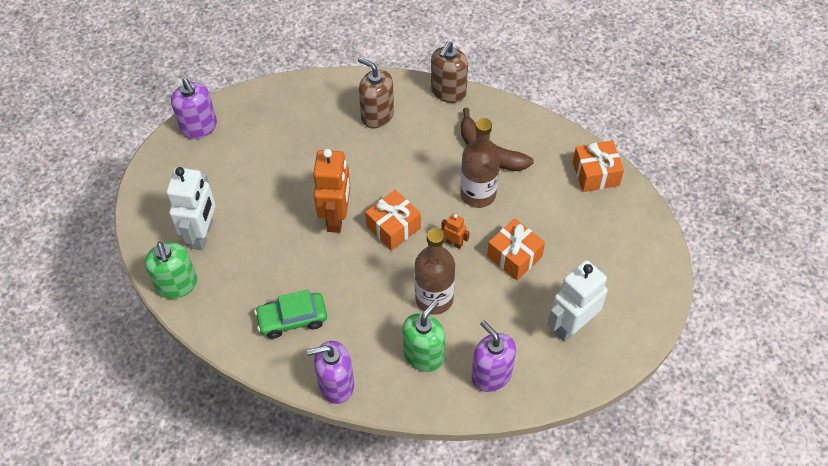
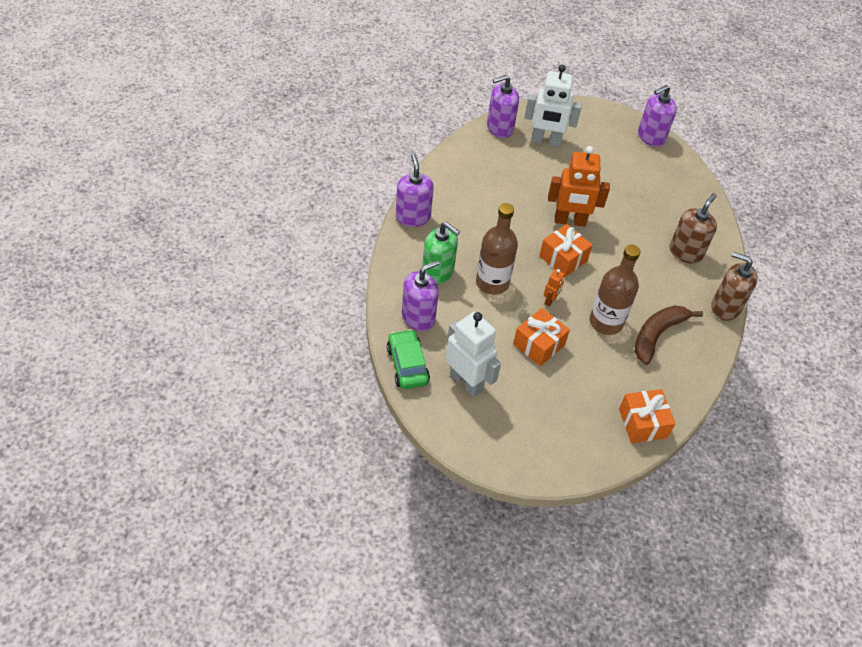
camera: 85 degrees right, 5 degrees down
green soap dispenser [145,242,197,299] -> purple soap dispenser [487,75,519,138]
green car [254,290,327,339] -> green car moved to [387,329,430,389]

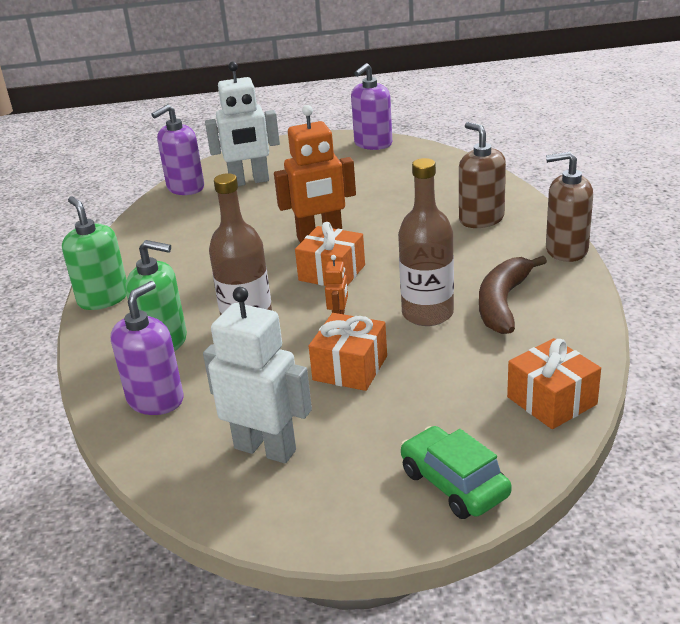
camera: 15 degrees left, 20 degrees down
green car [387,329,430,389] -> green car moved to [400,426,512,519]
purple soap dispenser [396,154,434,227] -> green soap dispenser [62,196,127,310]
brown soap dispenser [669,193,717,264] -> brown soap dispenser turned 45 degrees counterclockwise [459,122,506,228]

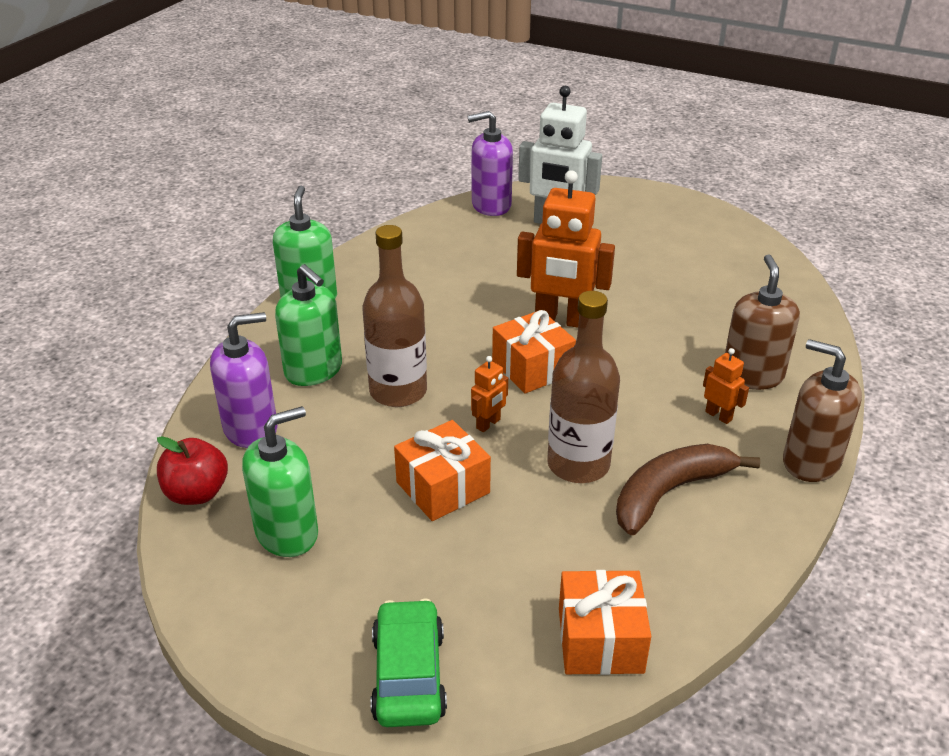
camera: 30 degrees right, 5 degrees up
white robot [203,287,312,463] -> green soap dispenser [242,406,318,557]
purple soap dispenser [351,63,392,150] -> none
none -> red apple [157,436,228,505]
none -> orange robot [703,348,749,424]

